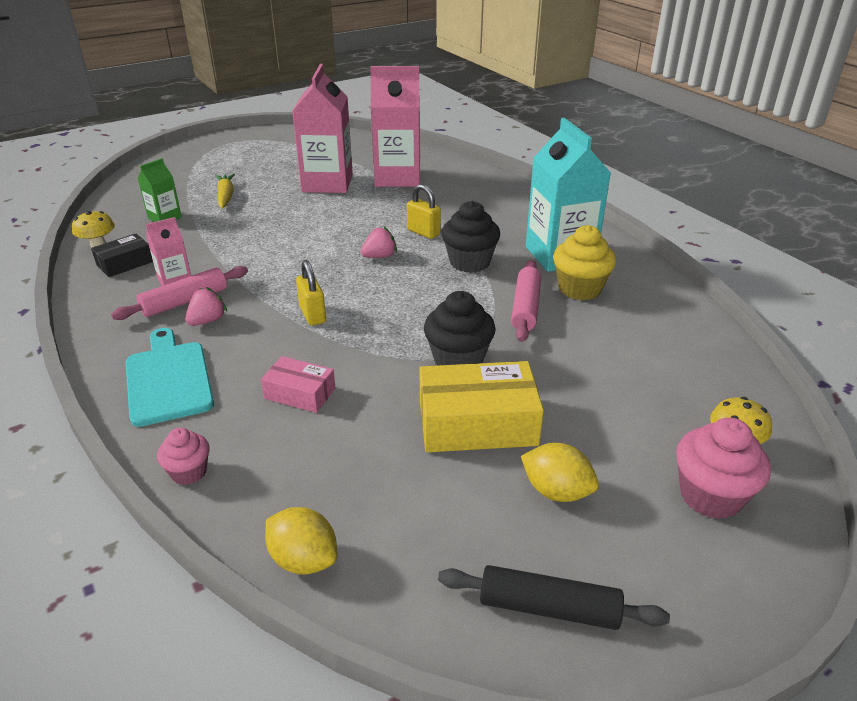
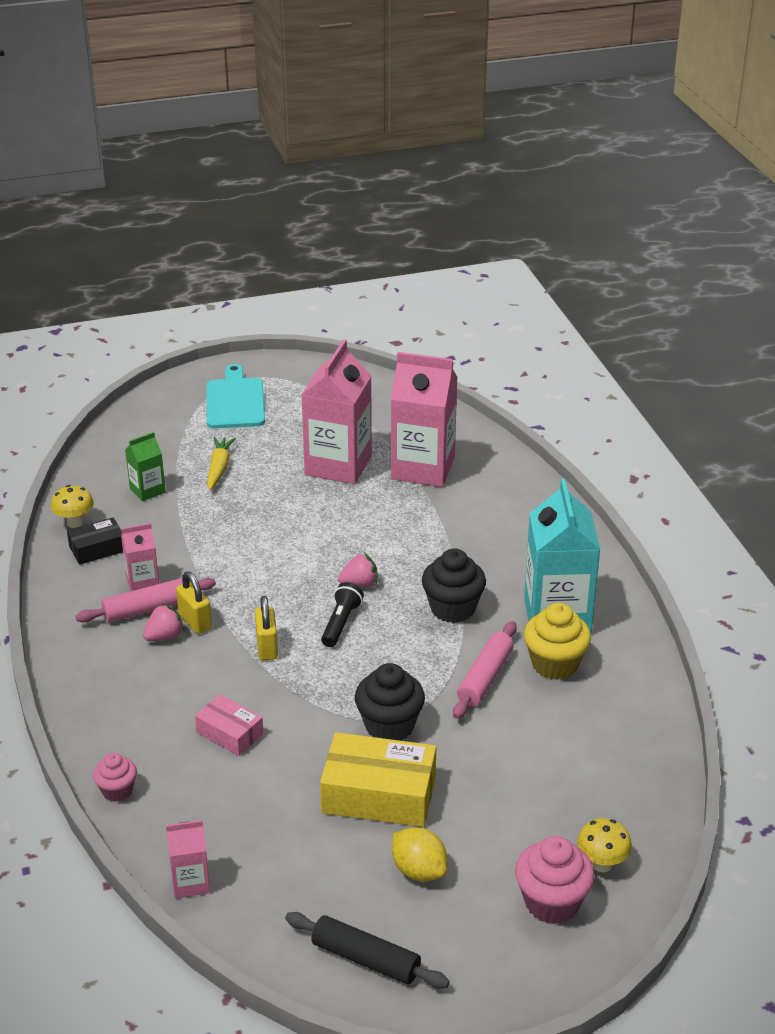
camera: 15 degrees right, 0 degrees up
turquoise cutting board [126,328,214,427] -> turquoise cutting board moved to [206,364,265,428]
yellow lemon [265,507,337,575] -> pink carton [166,820,210,899]
yellow padlock [407,184,441,239] -> yellow padlock moved to [176,571,212,634]
none -> black flashlight [321,582,364,647]

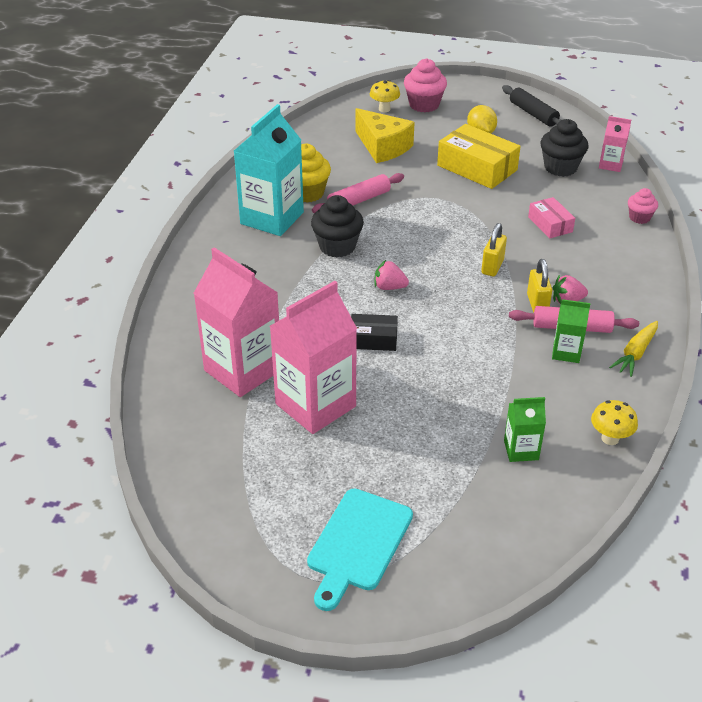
camera: 150 degrees left, 5 degrees up
black box [67,517,123,565] -> black box moved to [351,314,398,351]
pink carton [121,523,159,591] -> green carton [552,299,590,363]
yellow carrot [207,437,236,490] -> yellow carrot moved to [609,321,658,377]
black flashlight [321,582,364,647] -> none
black cupcake [355,663,425,741] -> black cupcake moved to [540,119,588,177]
none -> yellow cheese [356,108,415,163]

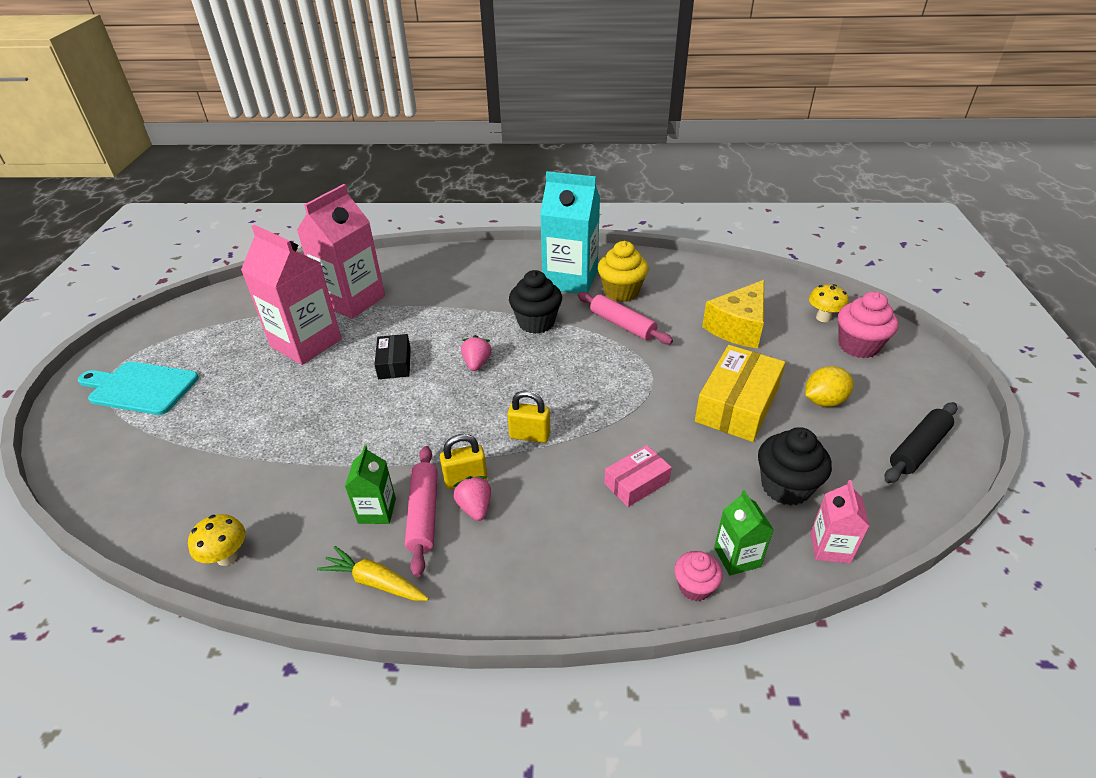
camera: 80 degrees right, 0 degrees up
green carton [504,397,546,462] -> green carton moved to [714,490,774,576]

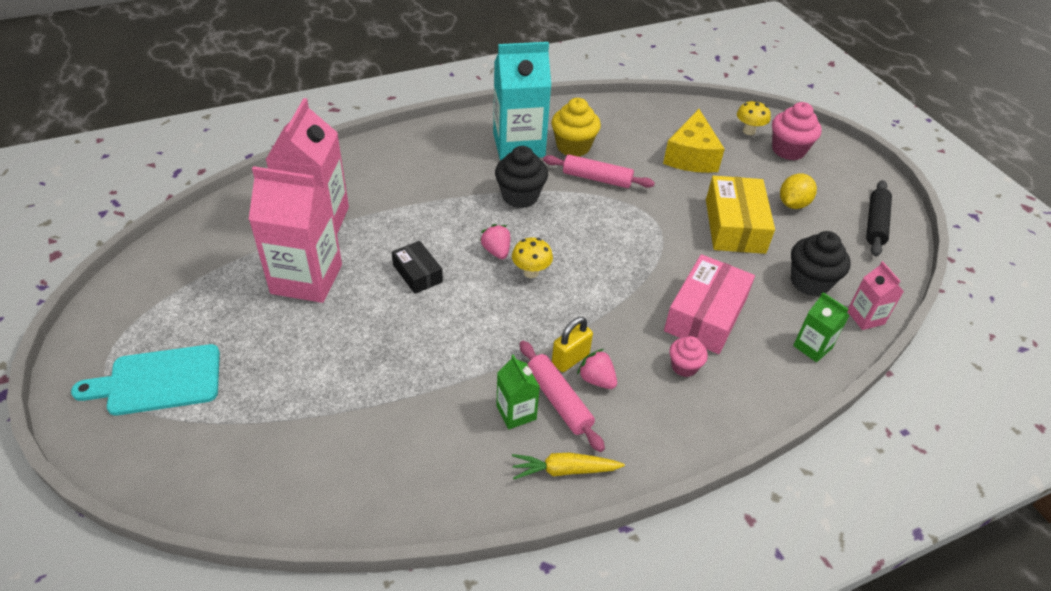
camera: 30 degrees left, 5 degrees up
yellow mushroom [188,514,245,566] -> yellow mushroom moved to [512,238,553,278]
yellow padlock [507,390,550,443] -> none
pink box [604,445,672,507] -> pink box [664,254,755,354], size x1.78
pink cupcake [674,551,723,601] -> pink cupcake moved to [669,336,708,377]

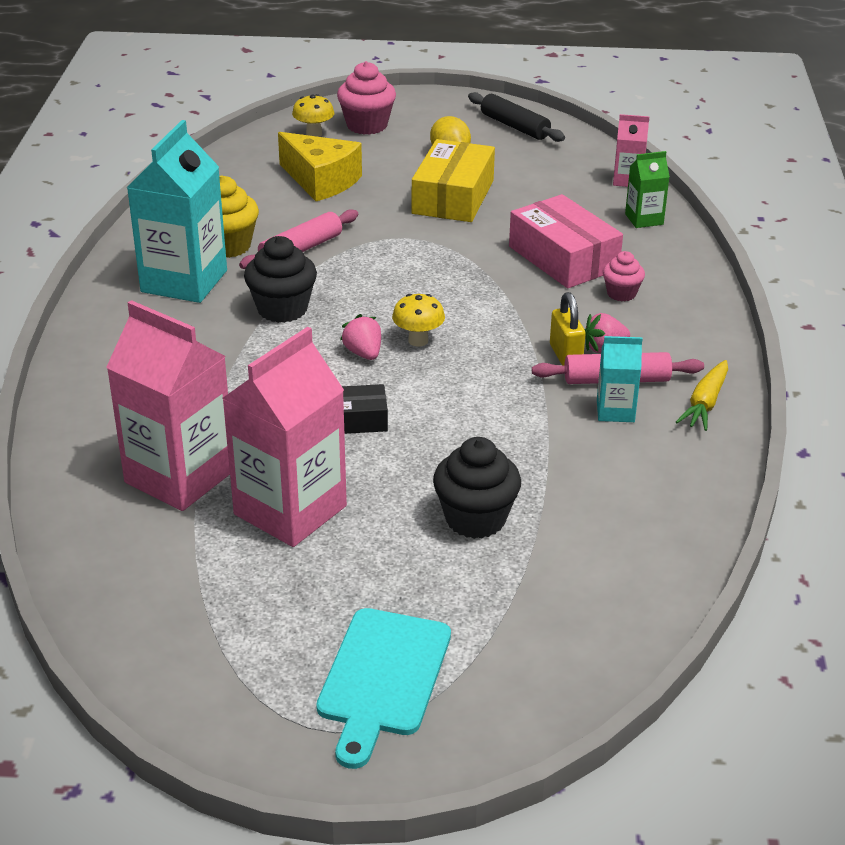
camera: 60 degrees left, 10 degrees down
pink strawberry [480,224,510,259] -> pink strawberry turned 60 degrees clockwise [340,314,381,360]
green carton [496,354,540,429] -> turquoise carton [597,336,643,422]
yellow box [706,176,775,254] -> yellow box turned 75 degrees clockwise [412,139,495,222]
black cupcake [791,231,850,296] -> black cupcake moved to [433,437,521,539]

